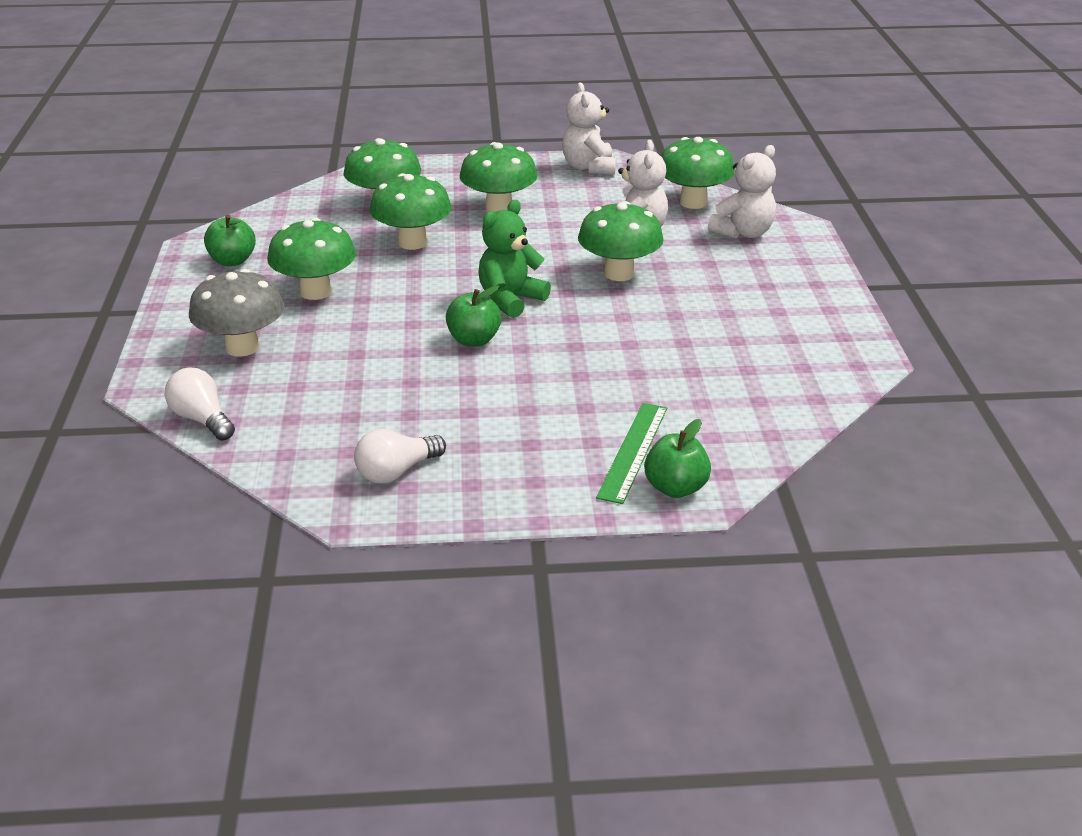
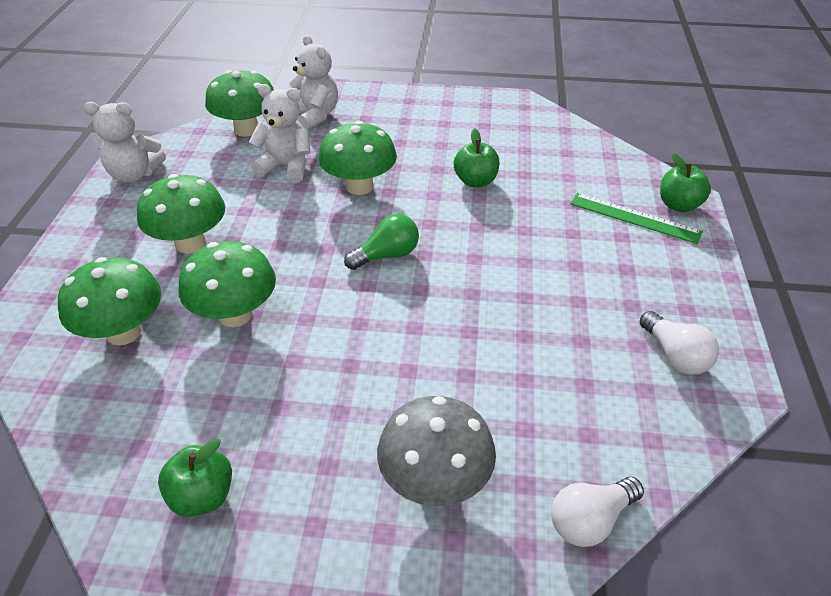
camera: 80 degrees left, 10 degrees up
green mushroom [267,218,356,300] -> none
green apple [446,285,502,346] -> green apple moved to [454,128,500,187]
green teddy bear [479,200,551,318] -> green light bulb [344,214,419,270]

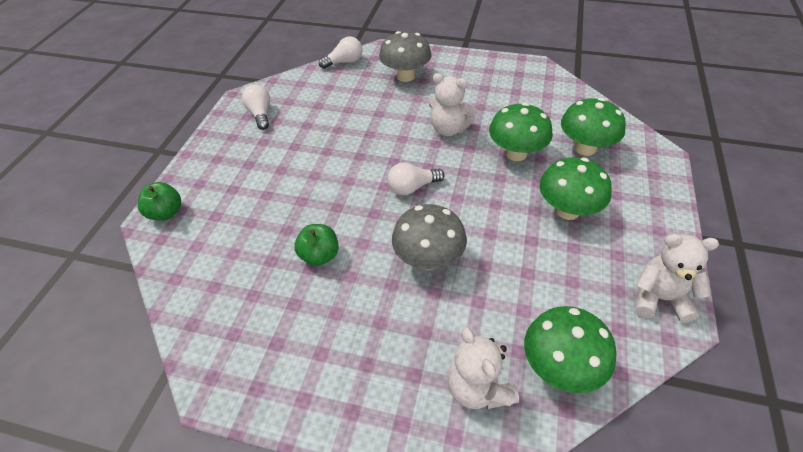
camera: 170 degrees left, 5 degrees up
green apple [158,439,232,517] -> none
white teddy bear [249,84,310,182] -> white teddy bear moved to [429,73,477,136]
green mushroom [318,121,397,195] -> grey mushroom [392,204,467,270]
green light bulb [344,214,419,270] -> white light bulb [387,162,445,195]
green ruler [570,193,703,244] -> none

